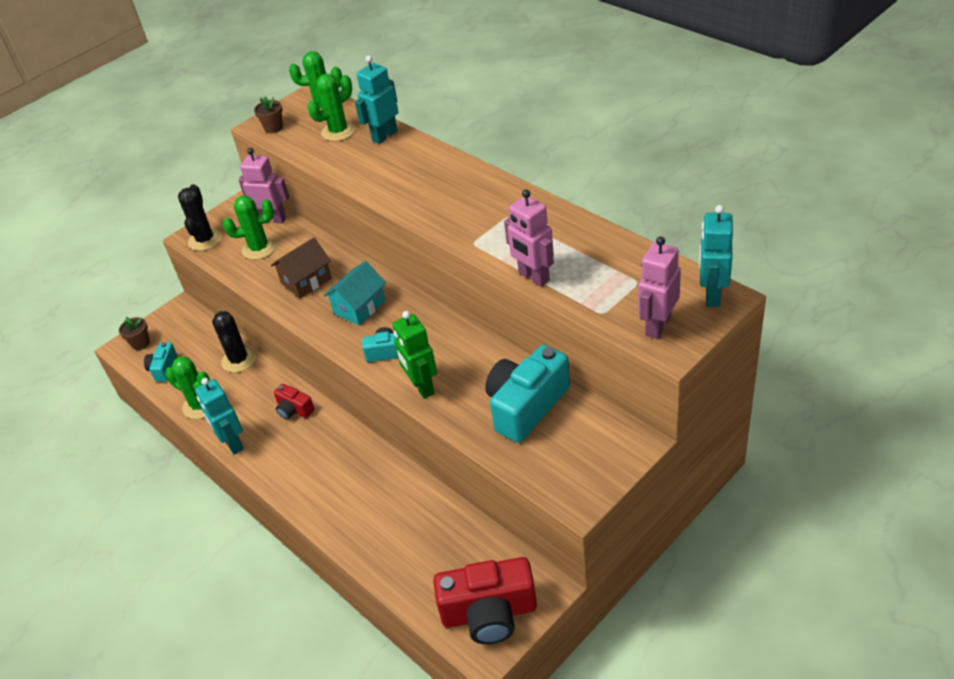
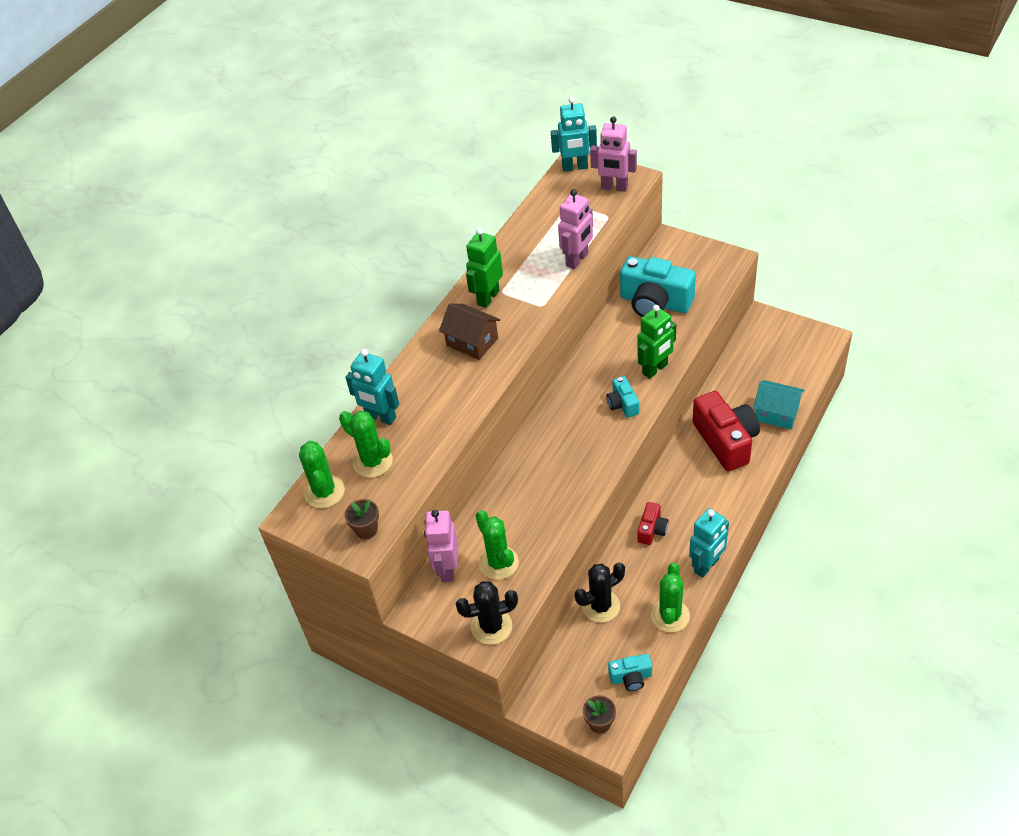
camera: 105 degrees left, 5 degrees up
brown house [271,237,332,298] -> brown house moved to [439,303,500,360]
turquoise house [323,261,386,325] -> turquoise house moved to [753,380,804,429]
red camera [433,557,537,644] -> red camera moved to [692,391,760,471]
none -> green robot [466,228,503,308]

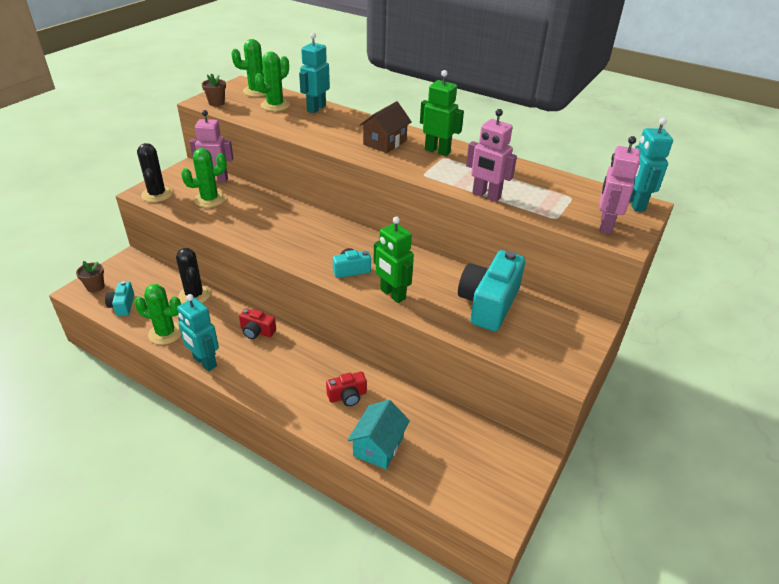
camera: 85 degrees right, 10 degrees down
red camera [692,391,760,471] -> red camera [326,371,367,406], size x0.50

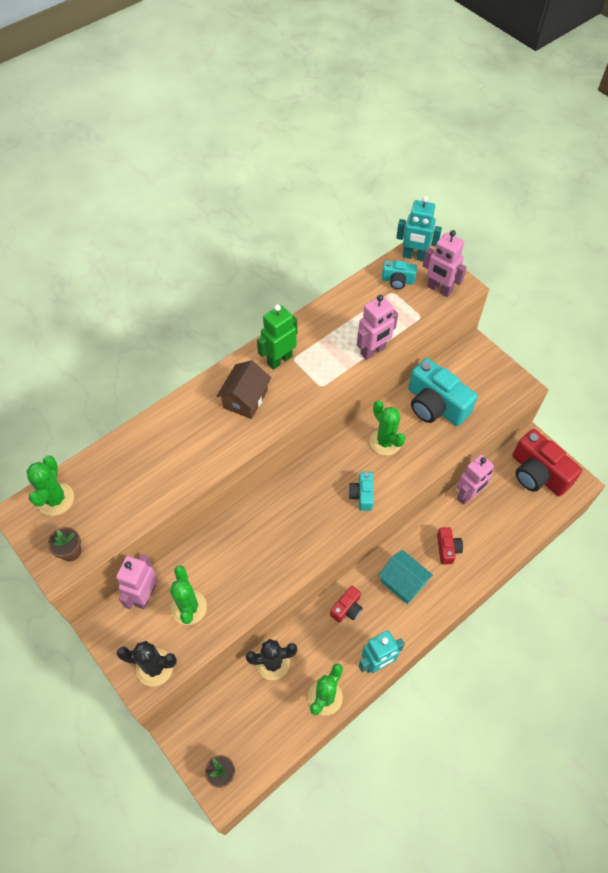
camera: 70 degrees left, 20 degrees up
turquoise camera [105,281,134,316] -> turquoise camera moved to [382,260,417,289]
green cactus [255,51,290,111] -> green cactus moved to [370,401,406,456]
turquoise robot [299,33,330,113] -> none
turquoise house [347,400,410,469] -> turquoise house moved to [379,550,433,604]
brown house [359,101,412,153] -> brown house turned 60 degrees clockwise [217,360,271,419]
green robot [374,217,414,303] -> none
none -> pink robot [457,454,495,505]
none -> red camera [512,429,582,496]

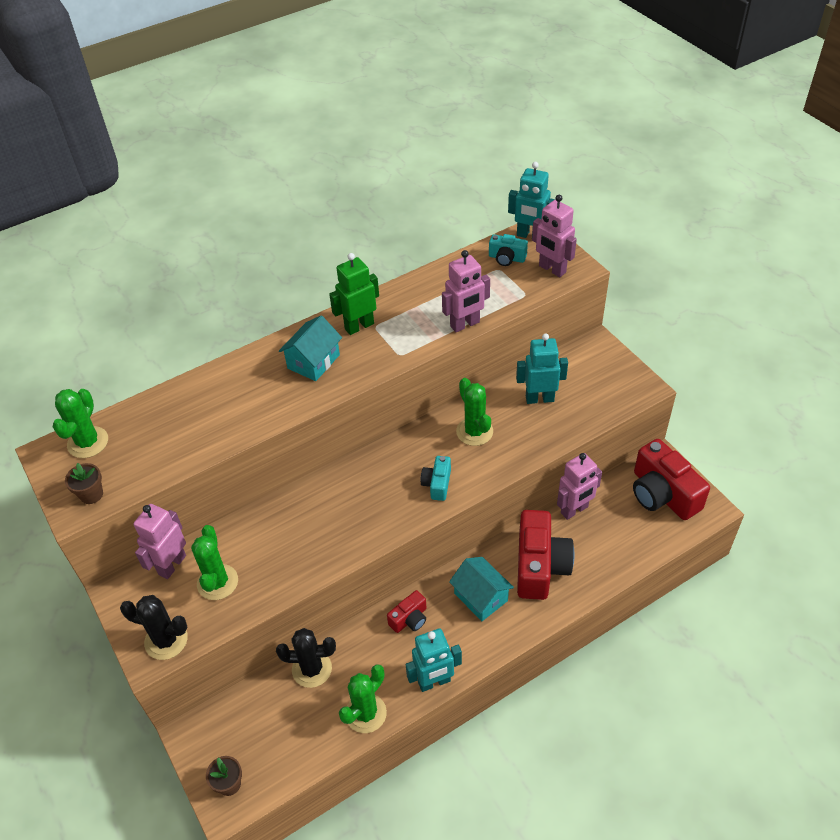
camera: 10 degrees right, 10 degrees down
brown house [217,360,271,419] -> turquoise house [279,315,342,381]
turquoise camera [408,358,478,426] -> turquoise robot [516,333,568,404]
red camera [437,527,463,565] -> red camera [517,510,574,600], size x2.01

